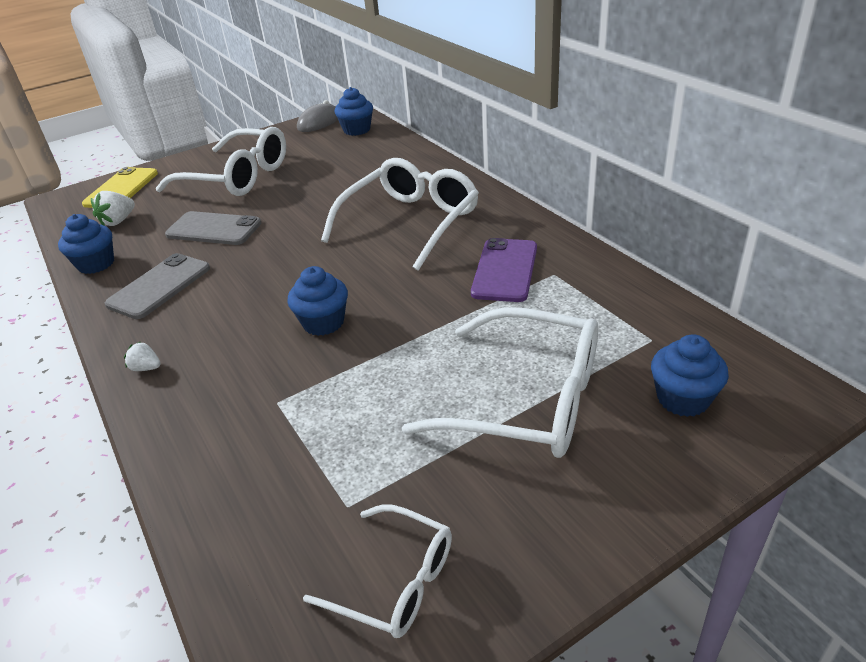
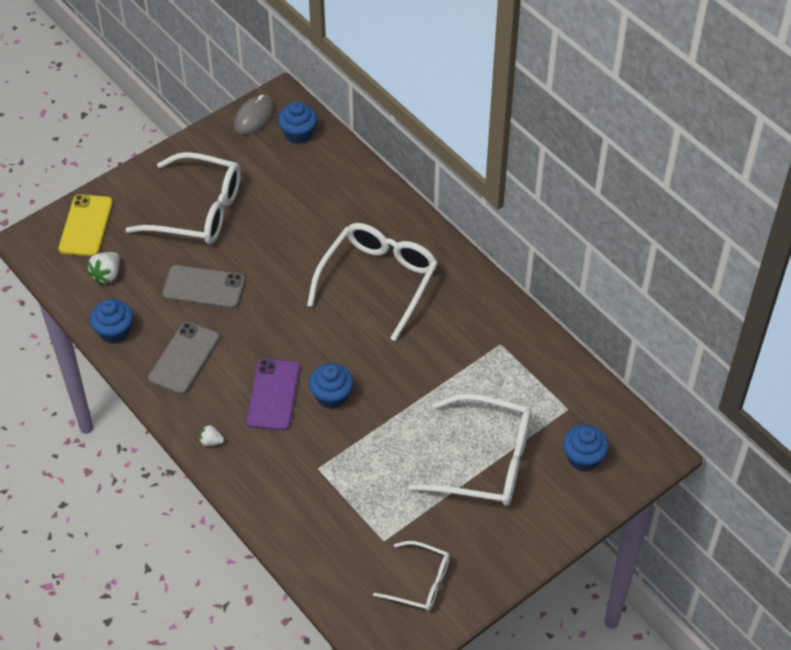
camera: 10 degrees left, 15 degrees up
purple phone [471,238,537,302] -> purple phone moved to [246,359,300,431]

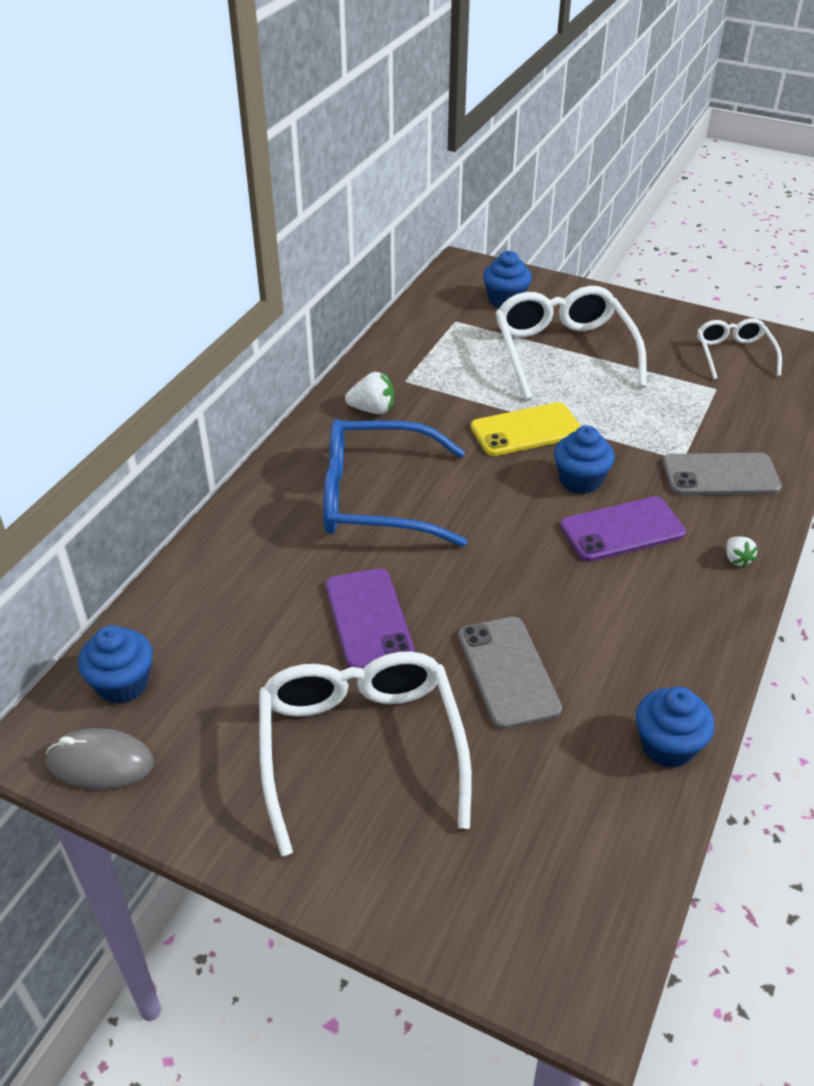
camera: 115 degrees left, 10 degrees down
yellow phone [59,194,113,256] -> yellow phone moved to [471,402,581,456]
white strawberry [87,252,120,284] -> white strawberry moved to [345,372,394,414]
grey phone [148,322,220,394] -> grey phone moved to [663,453,782,495]
white glasses [307,223,438,341] -> blue glasses [323,419,467,547]
none -> purple phone [326,568,414,668]

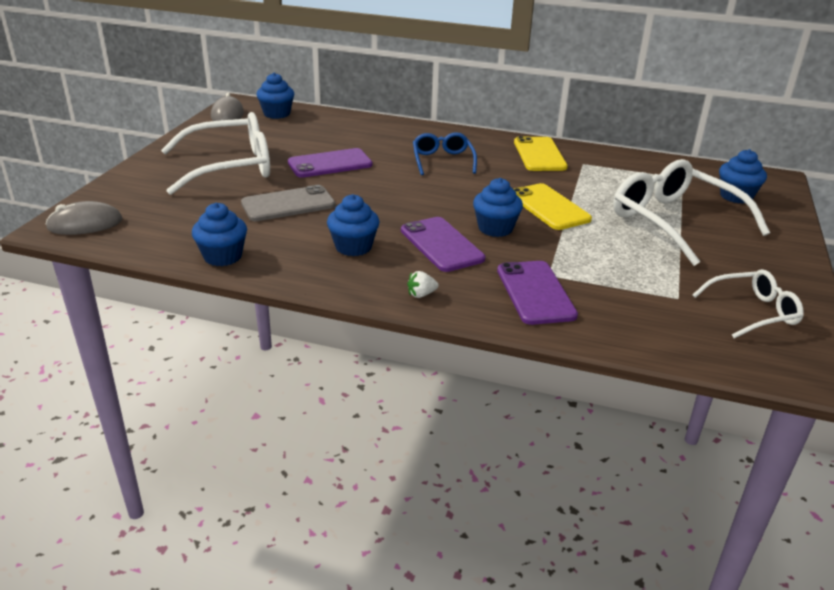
camera: 80 degrees right, 10 degrees down
blue glasses [323,419,467,547] -> blue glasses [413,132,477,175], size x0.56
white strawberry [345,372,394,414] -> yellow phone [514,136,568,171]
white glasses [495,286,646,400] -> white glasses turned 105 degrees counterclockwise [613,159,770,266]
grey phone [663,453,782,495] -> purple phone [497,261,578,325]
none -> grey mouse [45,201,122,235]
none -> blue cupcake [327,194,380,256]

